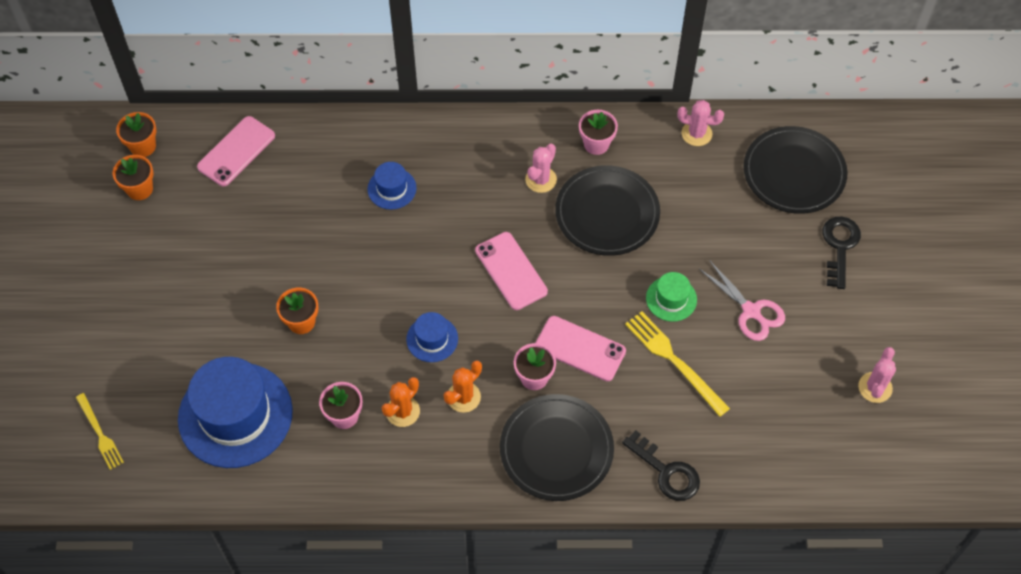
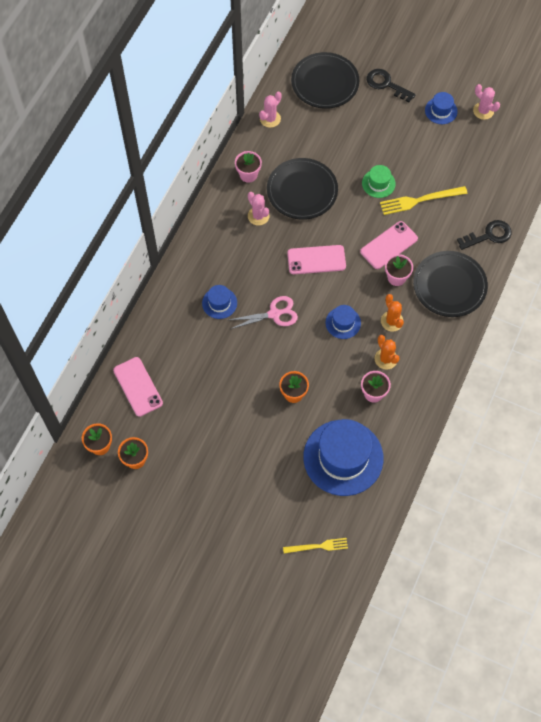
camera: 65 degrees left, 5 degrees up
pink scissors [699,260,785,341] -> pink scissors moved to [229,296,298,329]
none -> blue hat [425,92,458,124]

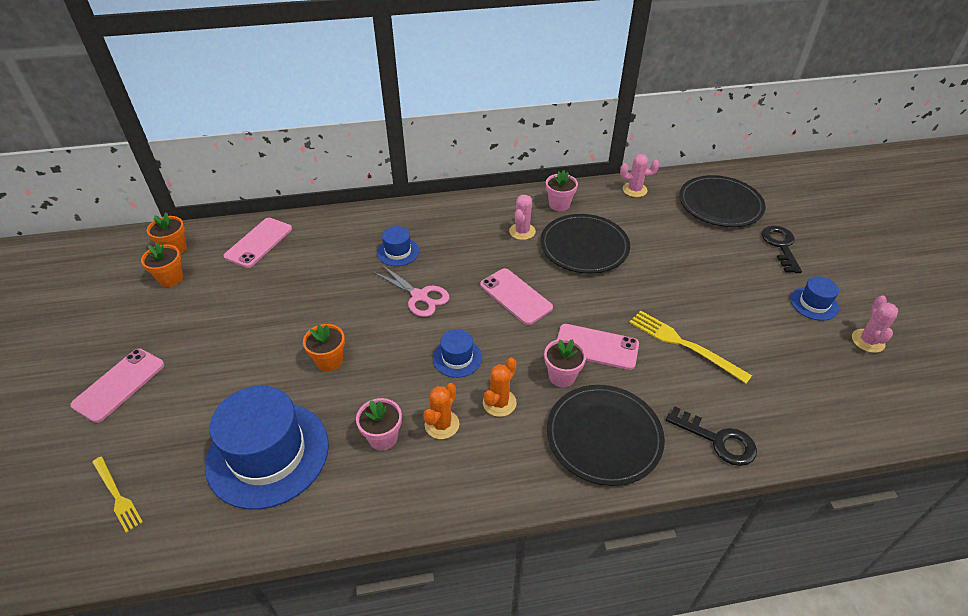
camera: 55 degrees right, 20 degrees down
green hat [362,165,396,198] -> none
none -> pink phone [70,349,164,423]

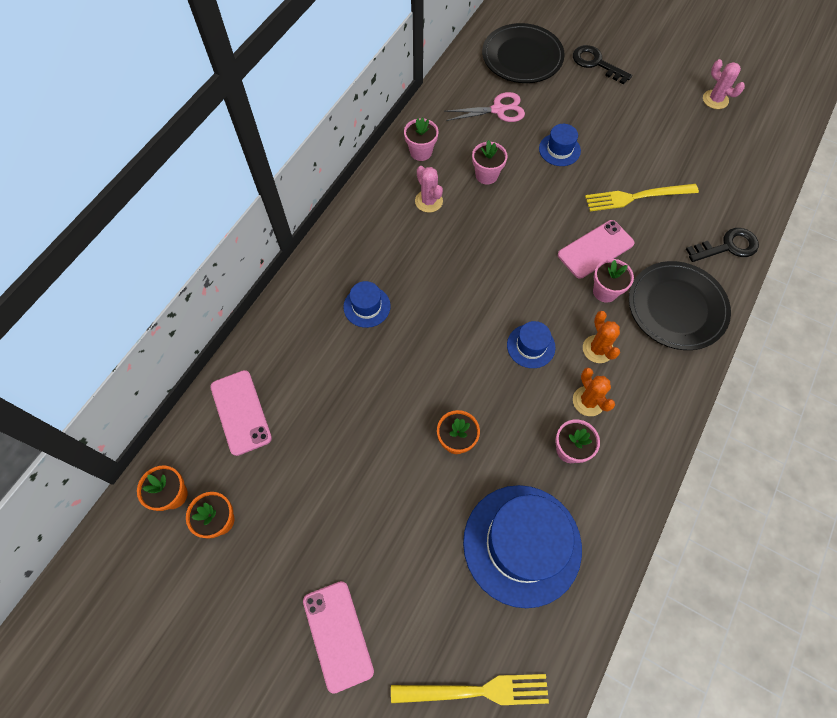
camera: 50 degrees left, 20 degrees up
yellow fork [92,457,143,533] -> yellow fork [391,674,549,705], size x1.56
pink scissors [373,265,450,317] -> pink scissors moved to [444,92,525,122]
pink phone [480,268,553,325] -> none
black plate [540,214,630,274] -> pink flower pot [472,140,508,184]
pink cactus [620,154,659,197] -> none
blue hat [790,276,839,321] -> blue hat moved to [539,124,581,166]

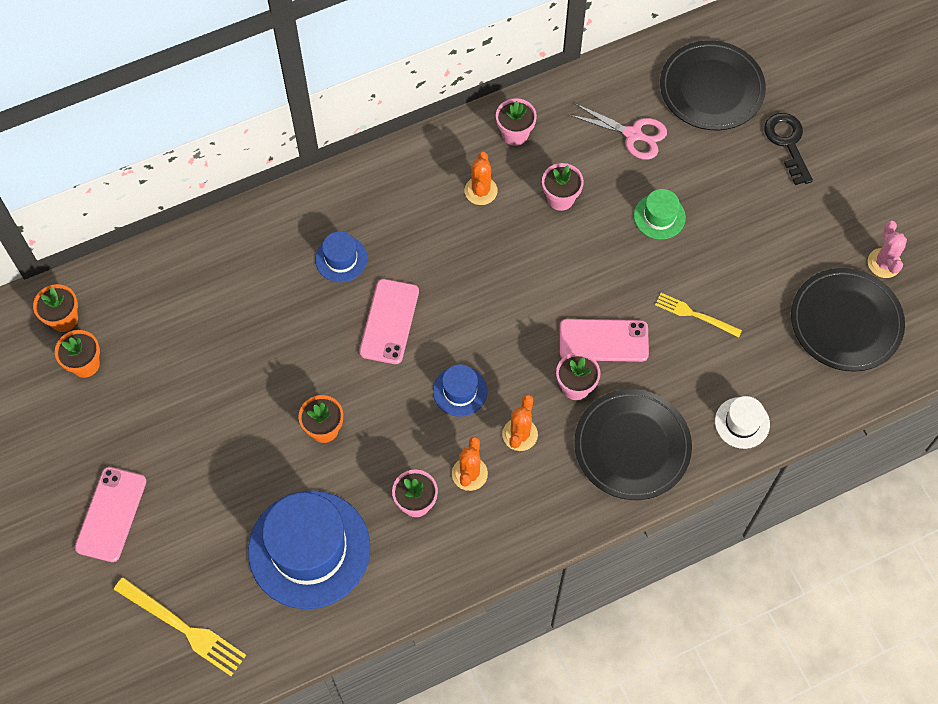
camera: 35 degrees right, 0 degrees up
pink phone [210,370,272,456] -> pink phone moved to [359,279,419,364]
pink cactus [415,166,443,213] -> orange cactus [464,152,498,205]
blue hat [539,124,581,166] -> green hat [634,189,686,239]
yellow fork [585,184,699,211] -> yellow fork [655,293,742,338], size x0.64
black key [686,228,759,262] -> white hat [715,396,770,449]
none -> black plate [791,268,905,372]

